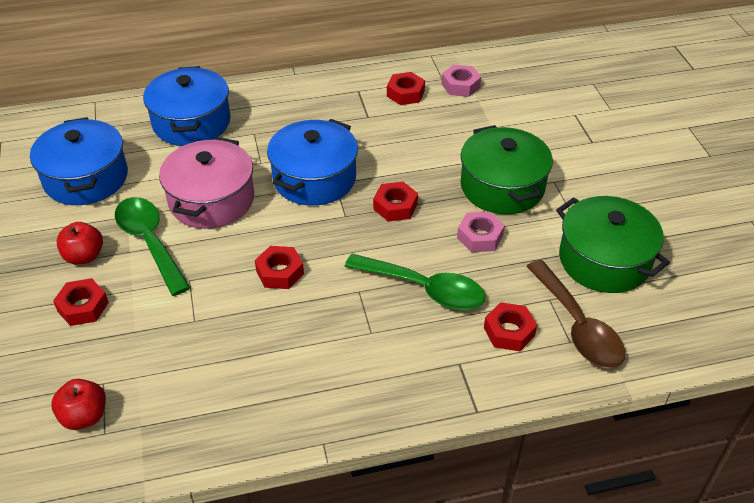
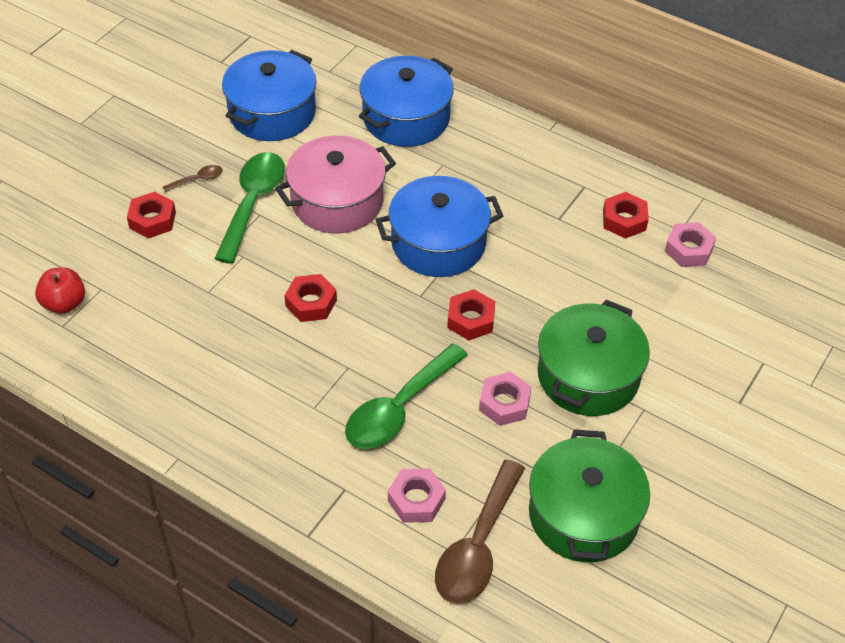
camera: 45 degrees right, 5 degrees up
red apple [57,222,103,265] -> brown spoon [163,165,223,192]
green spoon [344,254,486,310] -> green spoon turned 60 degrees clockwise [345,343,468,449]
red nut [484,302,537,351] -> pink nut [388,468,446,523]

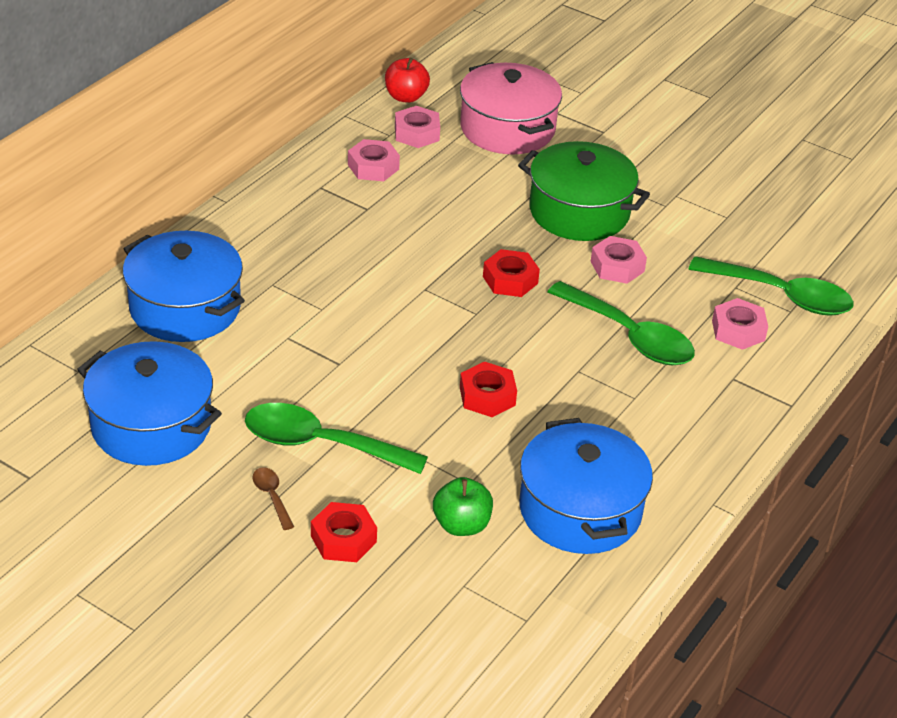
camera: 90 degrees left, 10 degrees down
red apple [35,267,85,314] -> red apple moved to [385,57,430,103]
pink pot [275,135,396,233] -> pink pot moved to [460,62,562,154]
blue pot [376,176,503,277] -> blue pot moved to [519,418,653,554]
brown spoon [435,460,525,604] -> green spoon [689,256,854,316]
green pot [529,429,650,562] -> none
red nut [603,192,649,239] -> pink nut [348,139,400,181]
none -> green apple [433,477,493,536]

